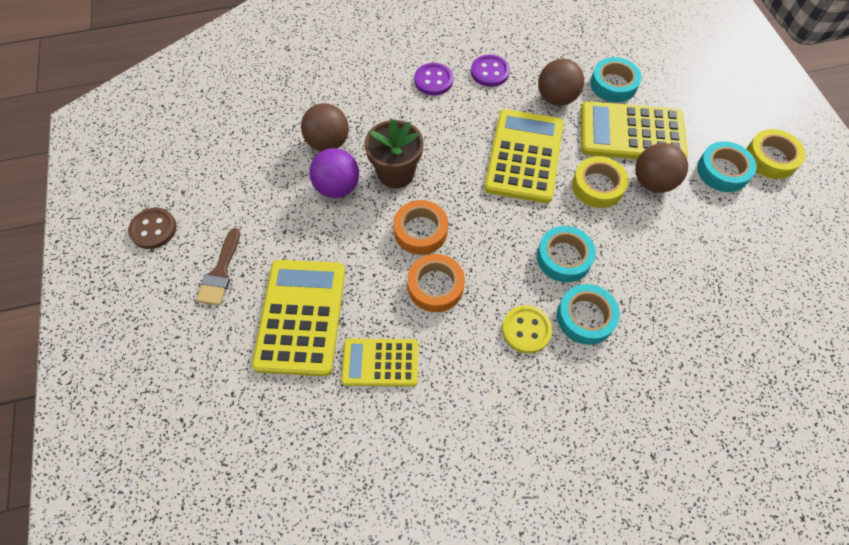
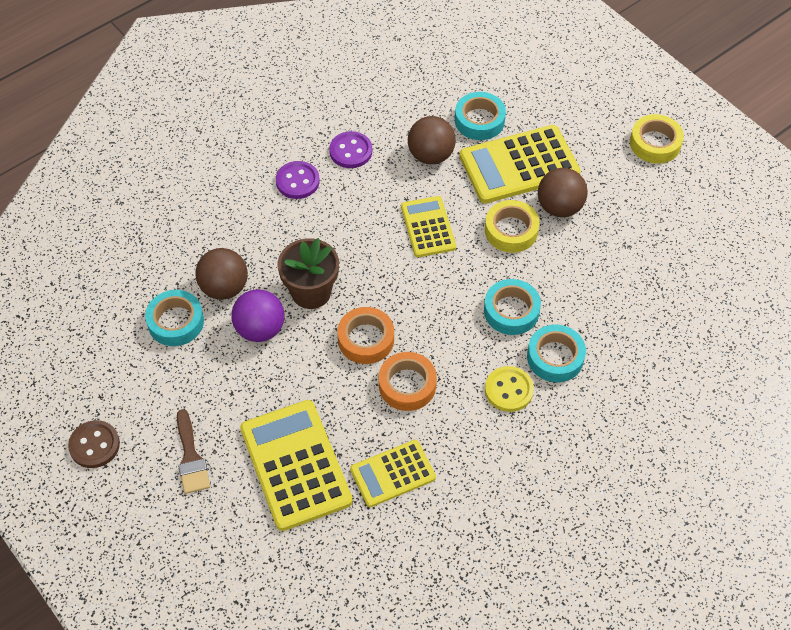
camera: 25 degrees left, 5 degrees down
yellow calculator [484,109,563,203] -> yellow calculator [401,196,456,257], size x0.60
turquoise tape [697,141,756,192] -> turquoise tape moved to [145,290,204,346]

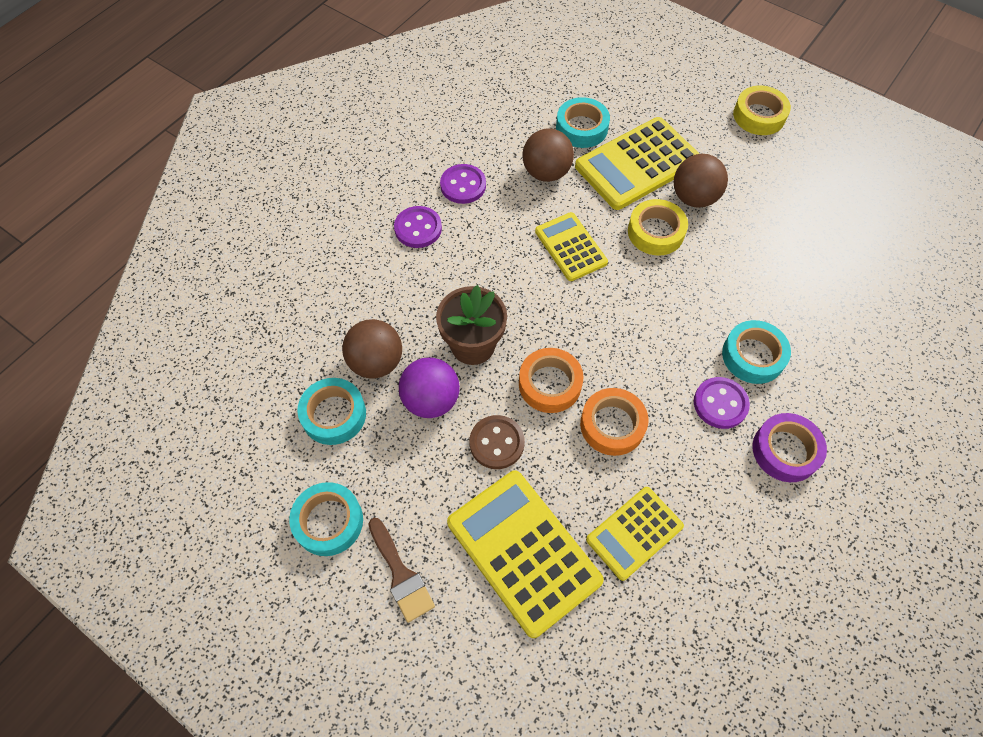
camera: 15 degrees left, 5 degrees up
brown button [68,420,120,468] -> brown button moved to [469,415,525,469]
turquoise tape [484,279,541,335] -> turquoise tape moved to [289,482,363,556]
yellow button [485,366,534,412] -> purple button [694,377,750,429]
none -> purple tape [753,413,827,482]

